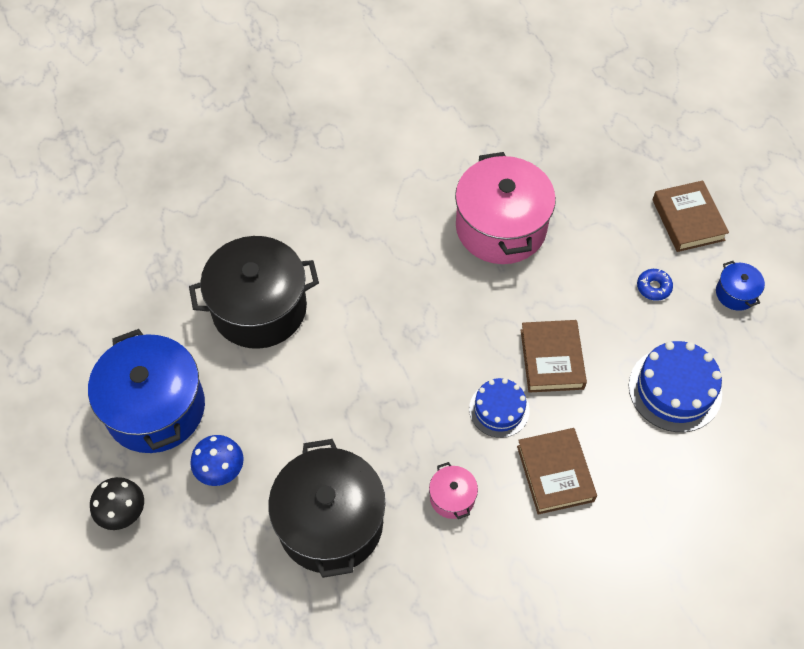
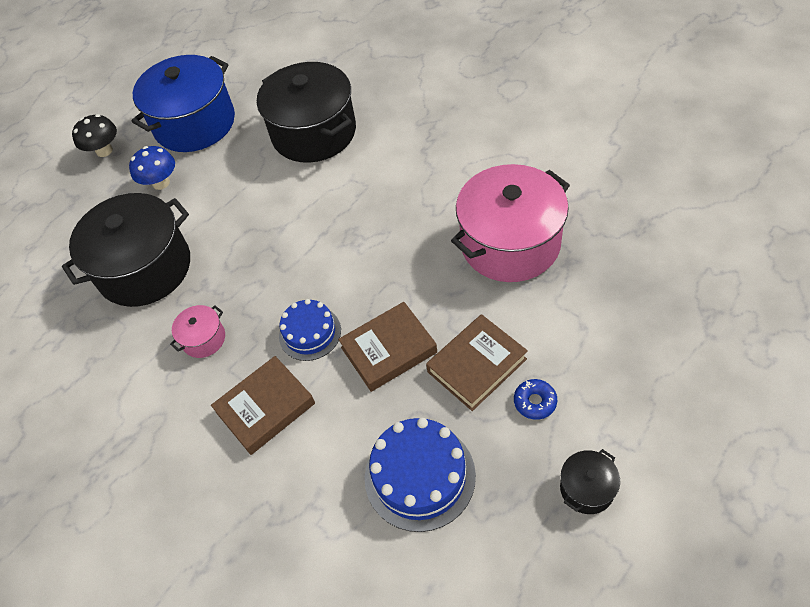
camera: 70 degrees right, 5 degrees down
brown book [652,180,729,252] -> brown book moved to [426,314,528,411]
blue pot [716,261,765,311] -> black pot [560,449,620,514]

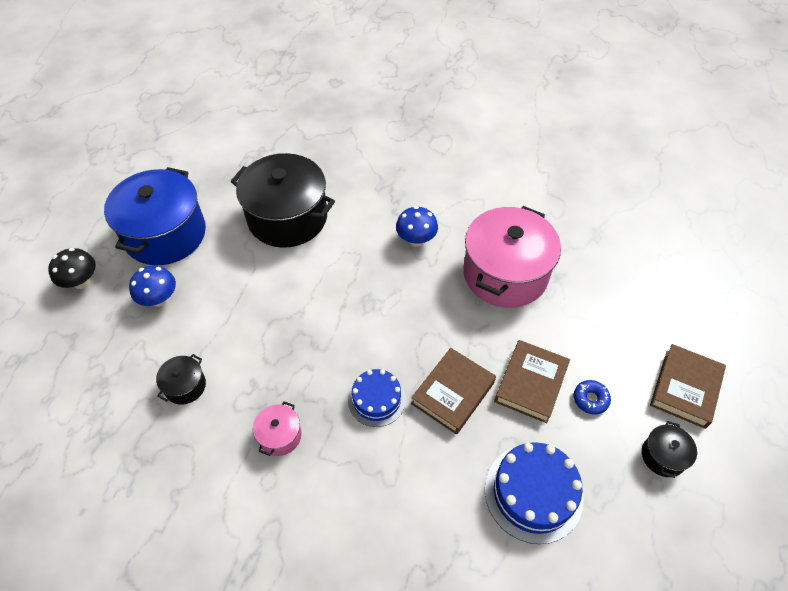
camera: 30 degrees left, 0 degrees up
black pot [62,193,190,307] -> black pot [156,354,206,405], size x0.43
brown book [211,356,315,455] -> brown book moved to [650,344,726,429]
none -> blue mushroom [396,206,438,246]

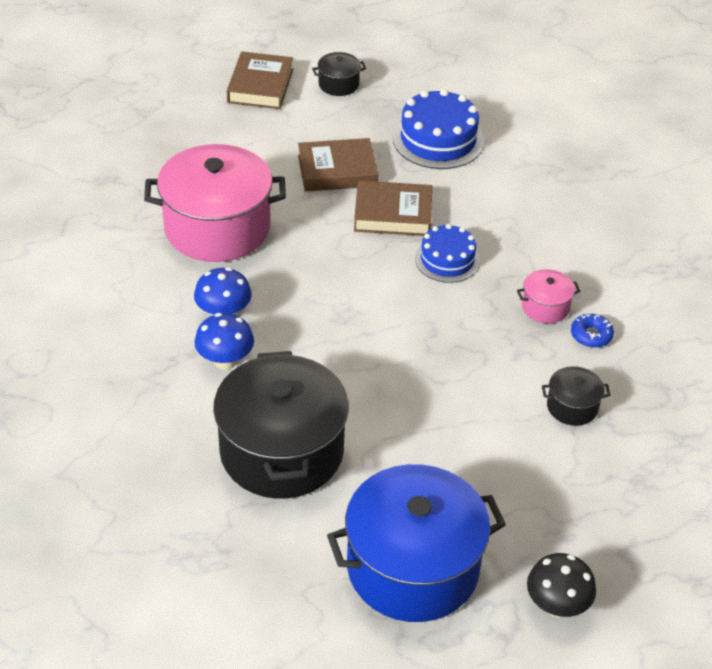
camera: 125 degrees left, 10 degrees down
blue mushroom [129,265,176,307] -> blue mushroom moved to [194,313,254,370]
blue donut [574,380,611,415] -> blue donut moved to [571,314,614,348]
brown book [650,344,726,429] -> brown book turned 75 degrees counterclockwise [227,52,293,109]

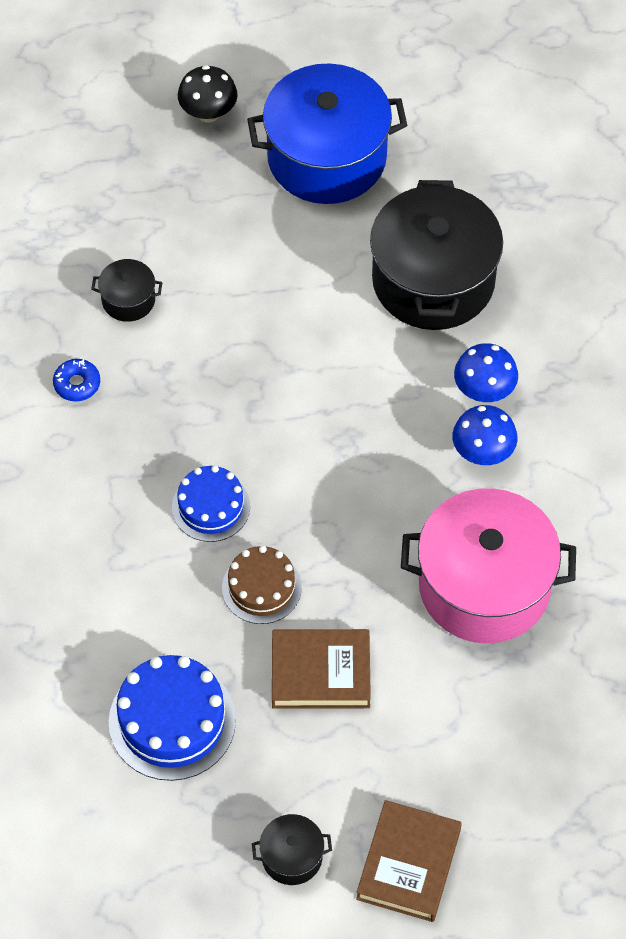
camera: 170 degrees left, 15 degrees up
brown book [354,181,432,236] -> brown cake [222,546,302,624]
pink pot [517,269,580,324] -> none

